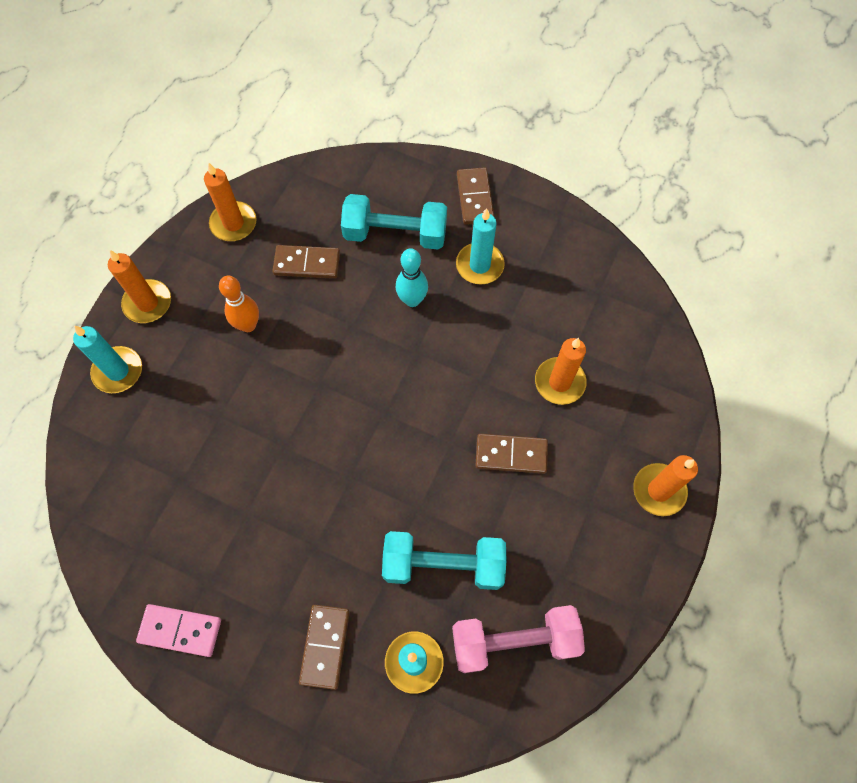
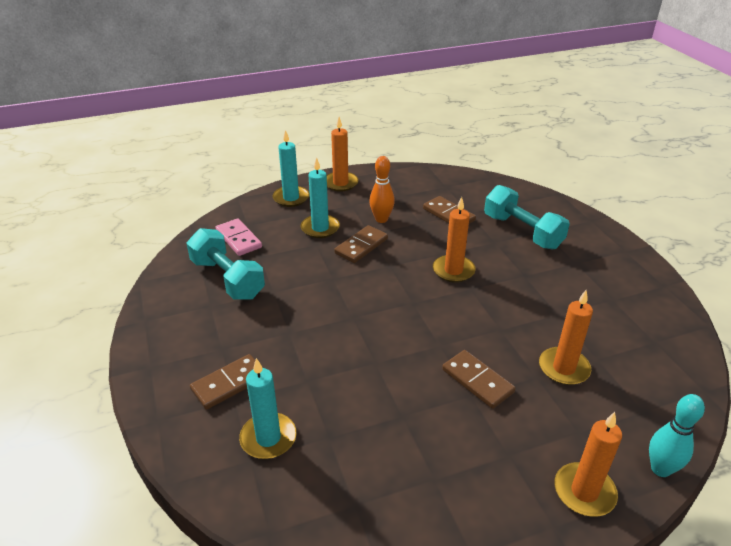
camera: 45 degrees right, 30 degrees down
pink domino [136,604,221,657] -> pink domino moved to [215,219,262,256]
orange candle [204,163,257,241] -> orange candle moved to [433,197,476,283]
turquoise dumbbell [382,531,507,590] -> turquoise dumbbell moved to [186,228,265,300]
turquoise bowling pin [396,248,428,307] -> turquoise bowling pin moved to [649,394,705,477]
pink dumbbell [452,605,585,673] -> none
turquoise candle [456,209,505,284] -> turquoise candle moved to [301,157,340,238]
brown domino [457,167,495,225] -> brown domino moved to [334,225,388,263]

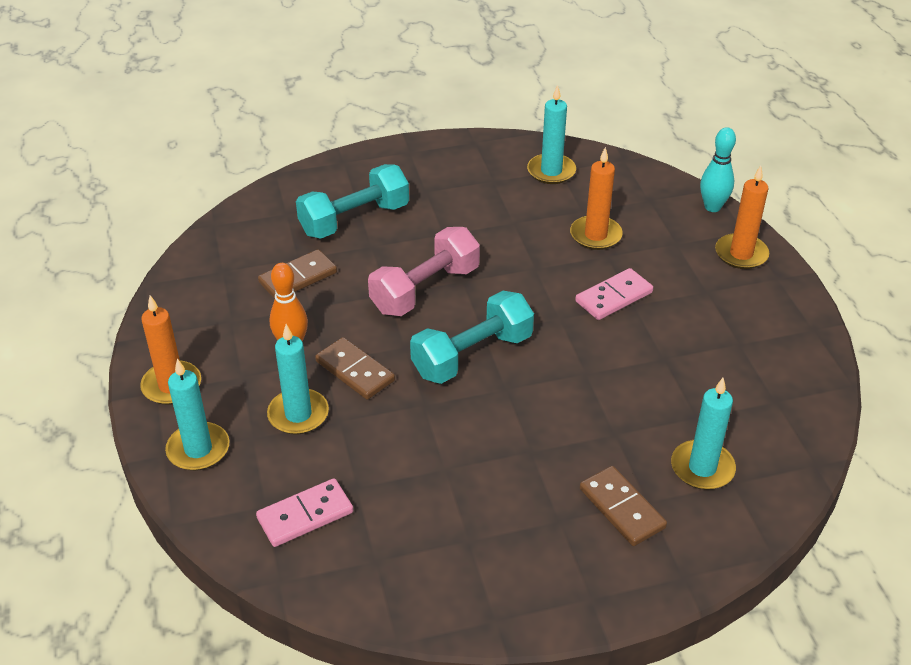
camera: 85 degrees left, 5 degrees up
turquoise dumbbell [186,228,265,300] -> turquoise dumbbell moved to [410,291,534,384]
orange candle [433,197,476,283] -> pink dumbbell [368,227,480,316]
brown domino [442,350,516,409] -> pink domino [575,268,653,320]
none -> turquoise candle [527,85,576,184]

